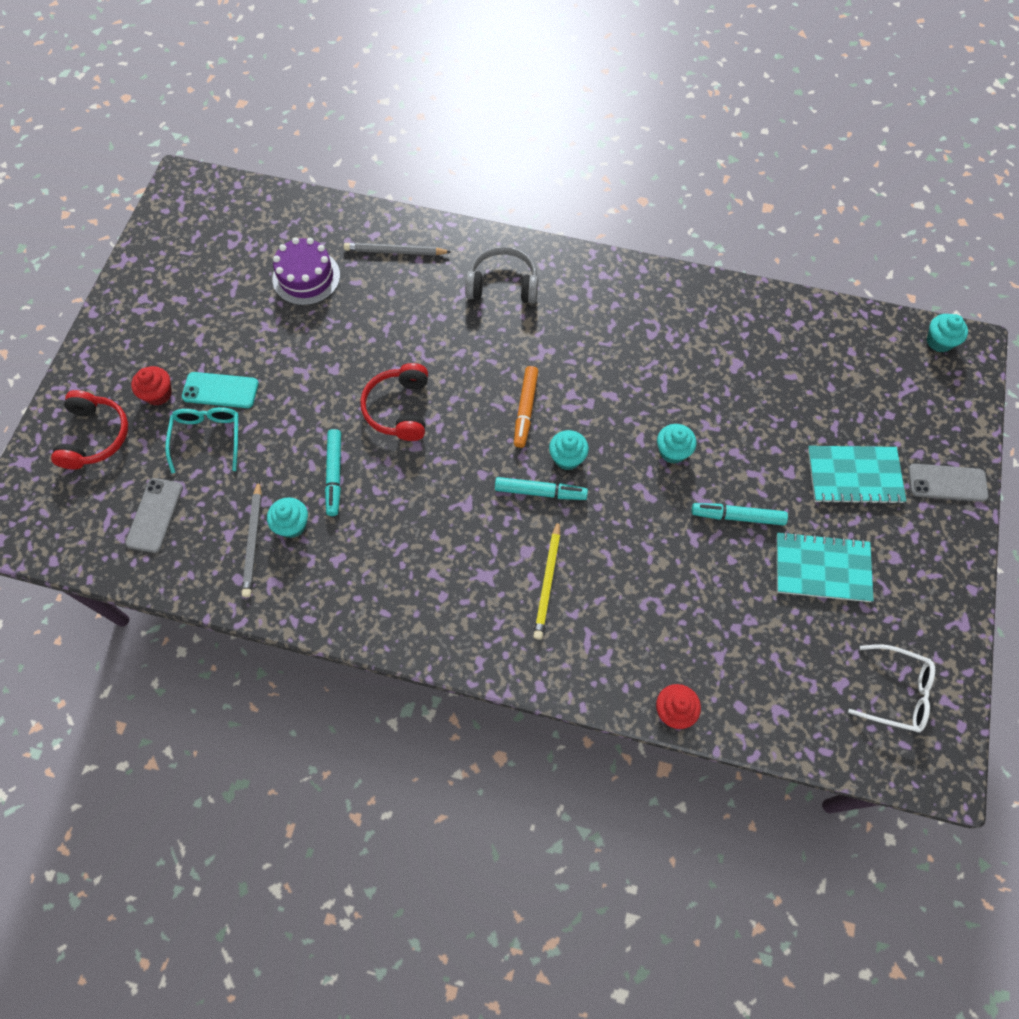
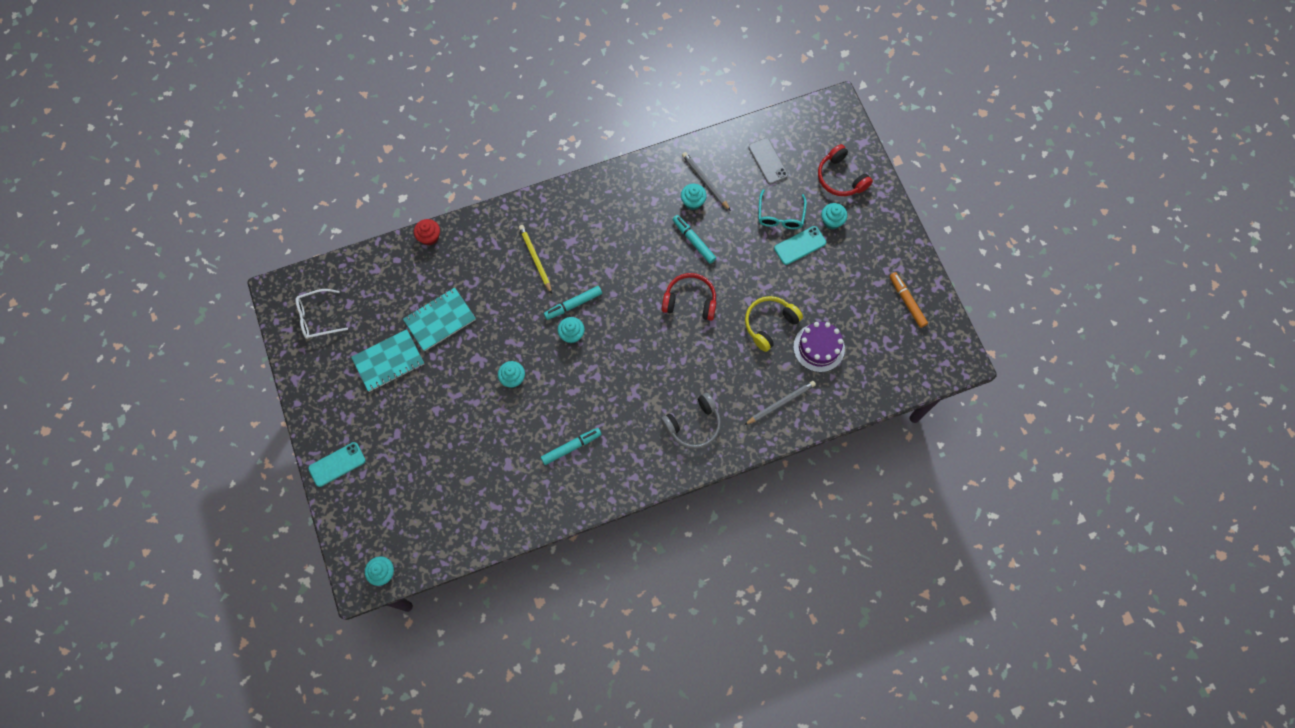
camera: 145 degrees right, 5 degrees up
red cupcake [131,366,172,406] -> turquoise cupcake [821,203,847,229]
turquoise glasses [165,407,239,474] -> turquoise glasses turned 45 degrees clockwise [758,189,807,229]
red headphones [360,363,428,441] -> red headphones turned 45 degrees counterclockwise [662,273,716,321]
orange marker [514,366,538,448] -> orange marker moved to [890,272,928,328]
turquoise marker [692,503,788,525] -> turquoise marker moved to [541,428,602,465]
turquoise notebook [807,446,906,505] -> turquoise notebook moved to [403,287,476,351]
grey phone [908,464,989,502] -> turquoise phone [308,442,366,487]
none -> yellow headphones [745,296,803,352]

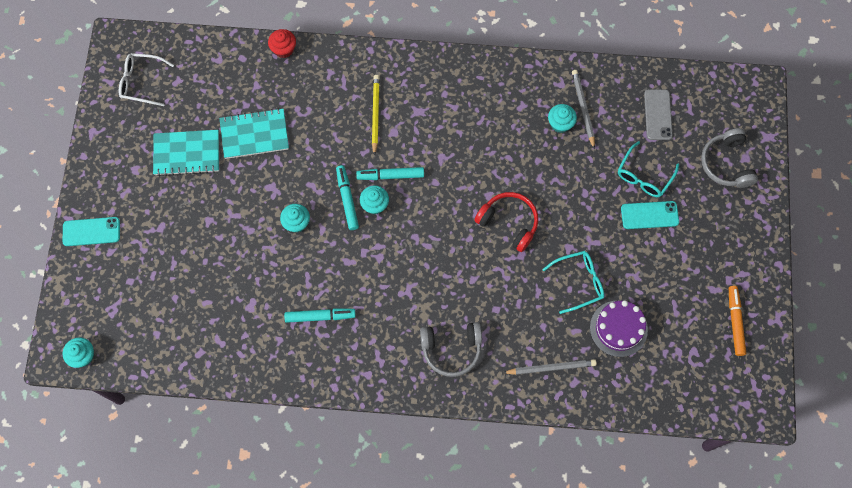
camera: 25 degrees right, 0 degrees up
turquoise marker [672,215,716,264] -> turquoise marker moved to [336,165,359,230]
yellow headphones [745,296,803,352] -> turquoise glasses [542,251,604,314]
red headphones [818,144,873,196] -> grey headphones [701,128,758,188]
turquoise cupcake [821,203,847,229] -> none

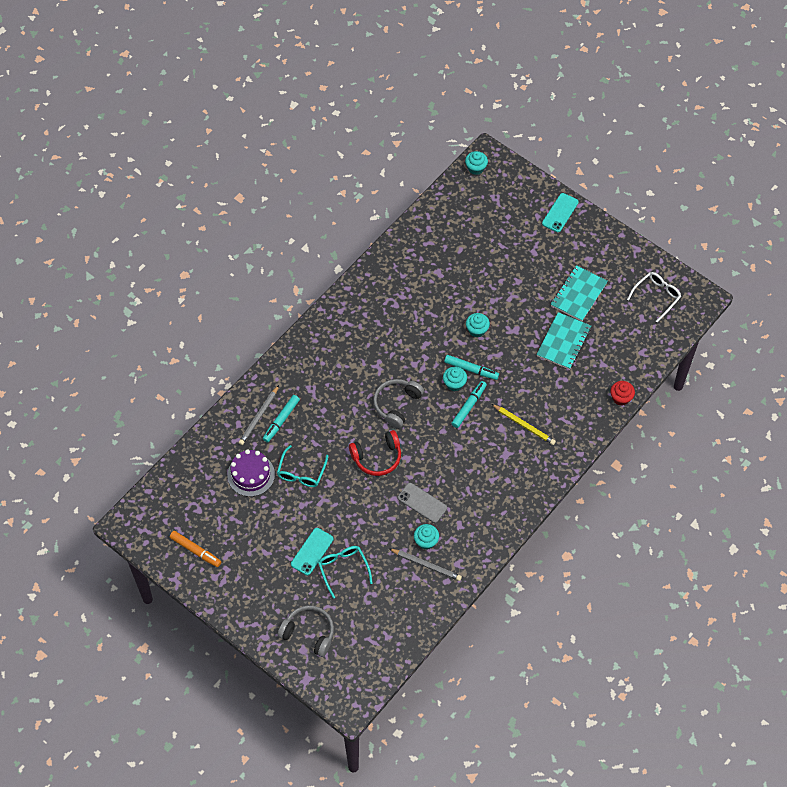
camera: 125 degrees right, 10 degrees down
turquoise marker [284,308,356,323] -> turquoise marker moved to [263,395,300,443]
grey headphones [420,322,482,377] -> grey headphones moved to [373,379,424,428]
grey phone [644,89,673,140] -> grey phone moved to [398,483,447,523]

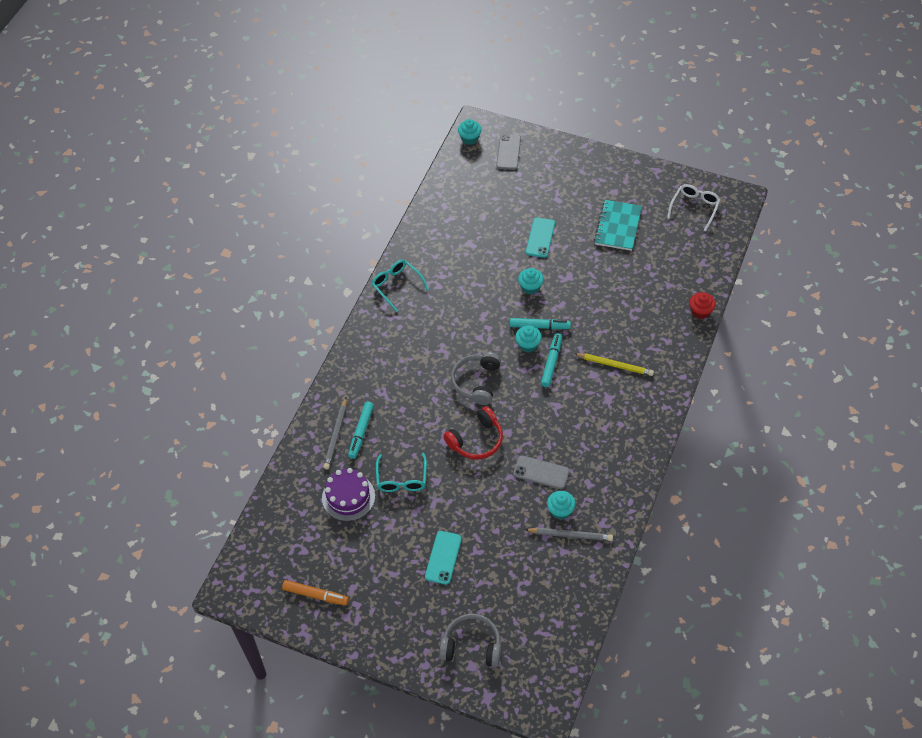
camera: 15 degrees left, 5 degrees down
turquoise glasses [318,546,373,599] -> turquoise glasses moved to [371,260,429,312]
turquoise notebook [536,312,591,370] -> none
turquoise phone [542,193,579,232] -> turquoise phone moved to [526,217,555,258]
none -> grey phone [496,134,521,170]

